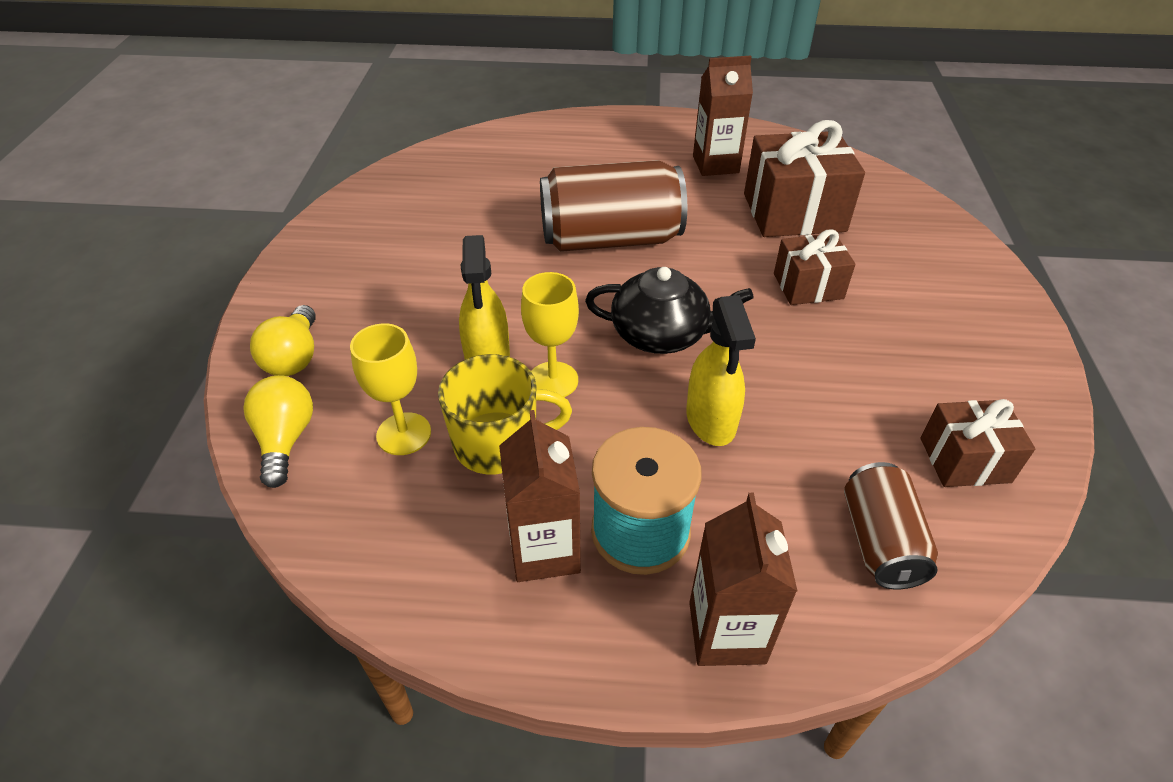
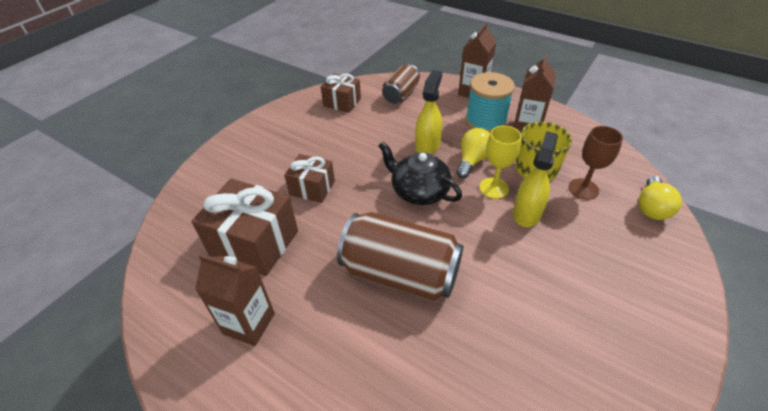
camera: 150 degrees left, 0 degrees up
yellow light bulb [250,305,316,376] -> yellow light bulb moved to [456,128,490,178]
yellow goblet [350,323,431,455] -> brown goblet [568,126,623,200]

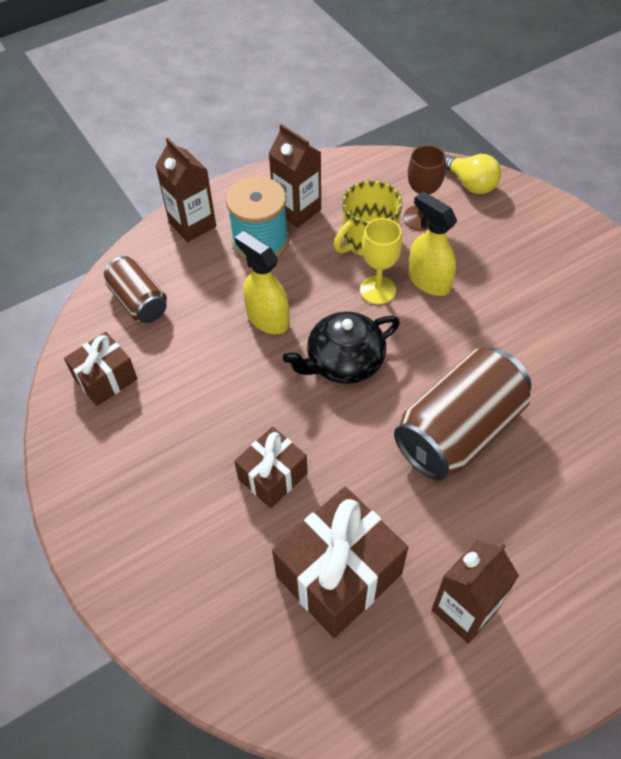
camera: 65 degrees left, 10 degrees up
yellow light bulb [456,128,490,178] -> none

